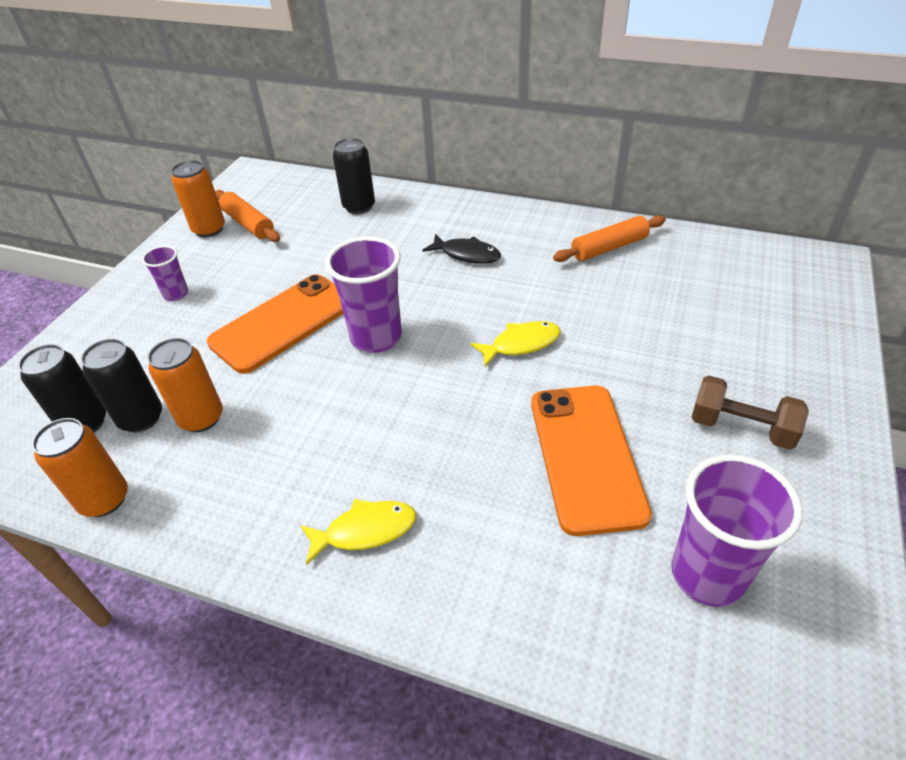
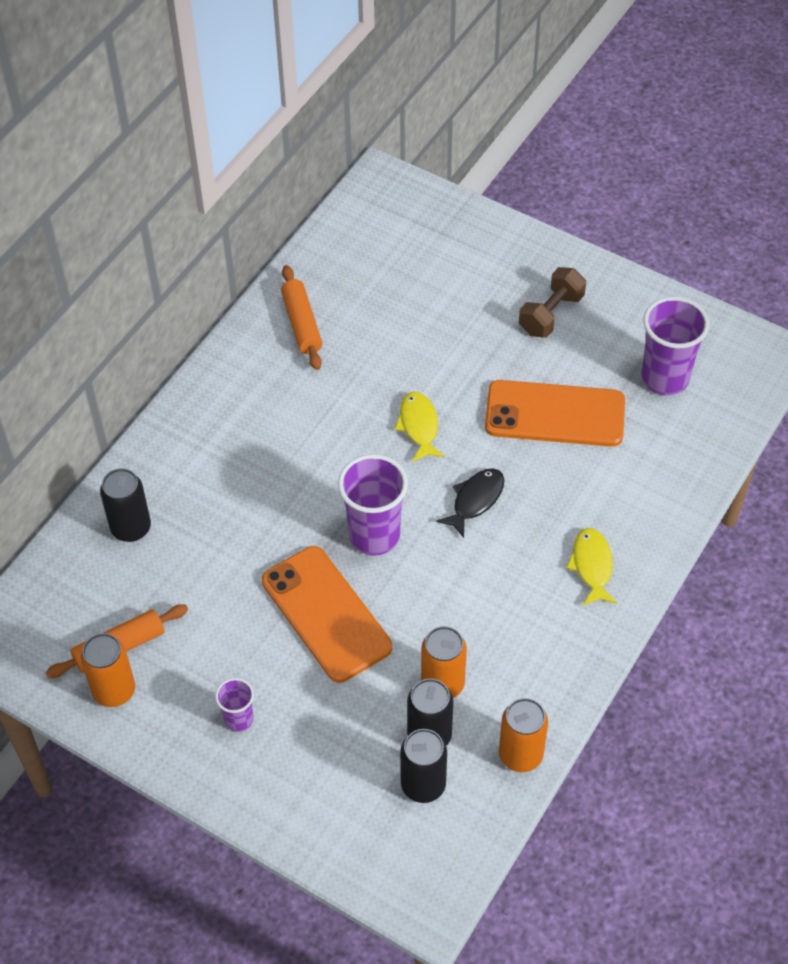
camera: 80 degrees left, 10 degrees up
black fish [422,234,501,264] -> black fish moved to [436,468,504,538]

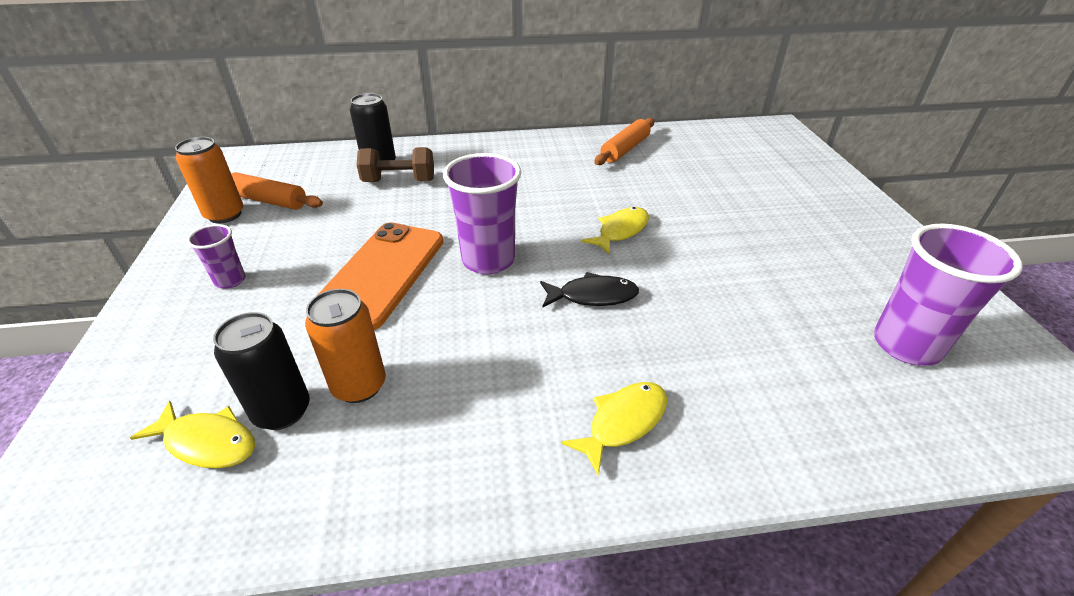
camera: 50 degrees right, 15 degrees down
black can [400,729,447,803] -> yellow fish [130,401,255,469]
orange phone [485,380,625,447] -> none
orange can [499,698,548,772] -> none
brown dumbbell [519,267,586,338] -> brown dumbbell moved to [357,147,434,182]

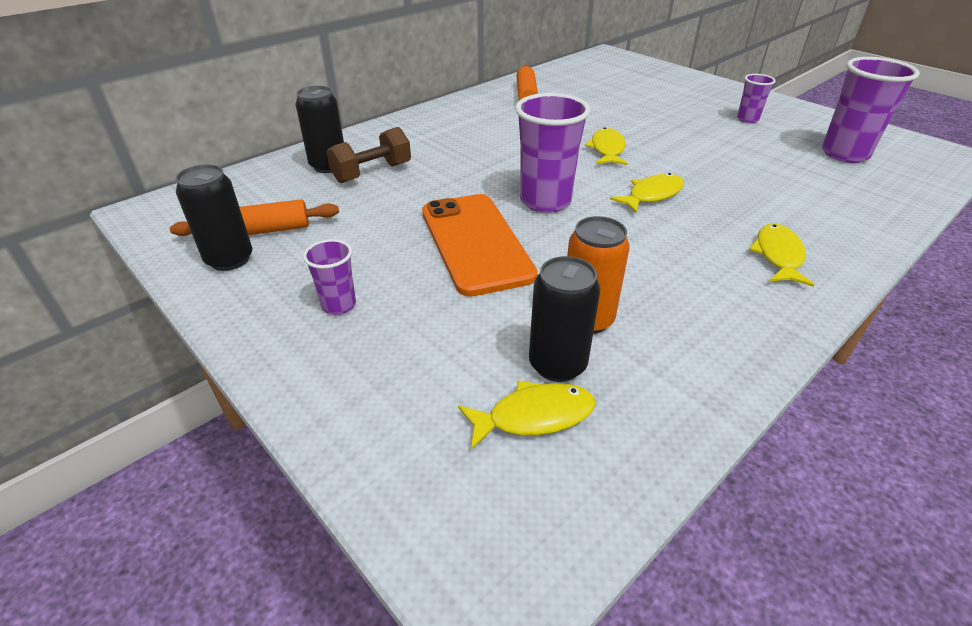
camera: 35 degrees left, 0 degrees up
orange can [175,137,243,224] -> black can [175,164,252,271]
black fish [540,272,639,307] -> yellow fish [610,173,684,213]
none -> purple cup [737,74,776,123]

